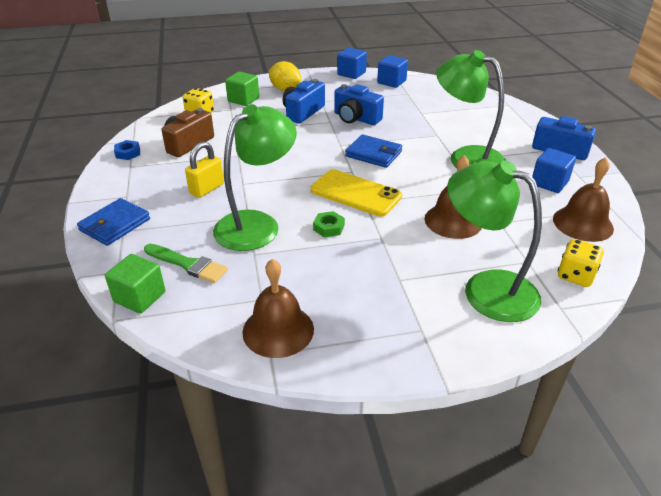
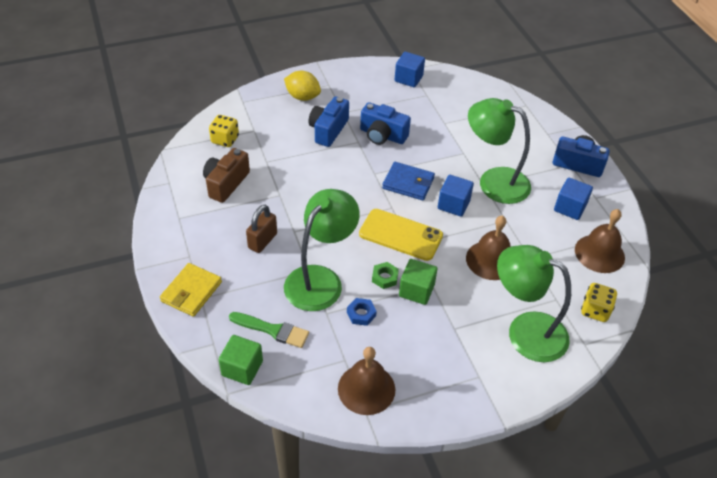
camera: 10 degrees left, 10 degrees up
blue wallet [77,198,150,246] -> yellow wallet [160,263,222,317]
blue nut [114,140,140,160] -> blue nut moved to [347,298,377,326]
yellow padlock [185,142,224,198] -> brown padlock [246,205,277,253]
green cube [225,72,259,106] -> green cube moved to [399,259,437,305]
blue cube [337,48,367,79] -> blue cube moved to [438,175,474,217]

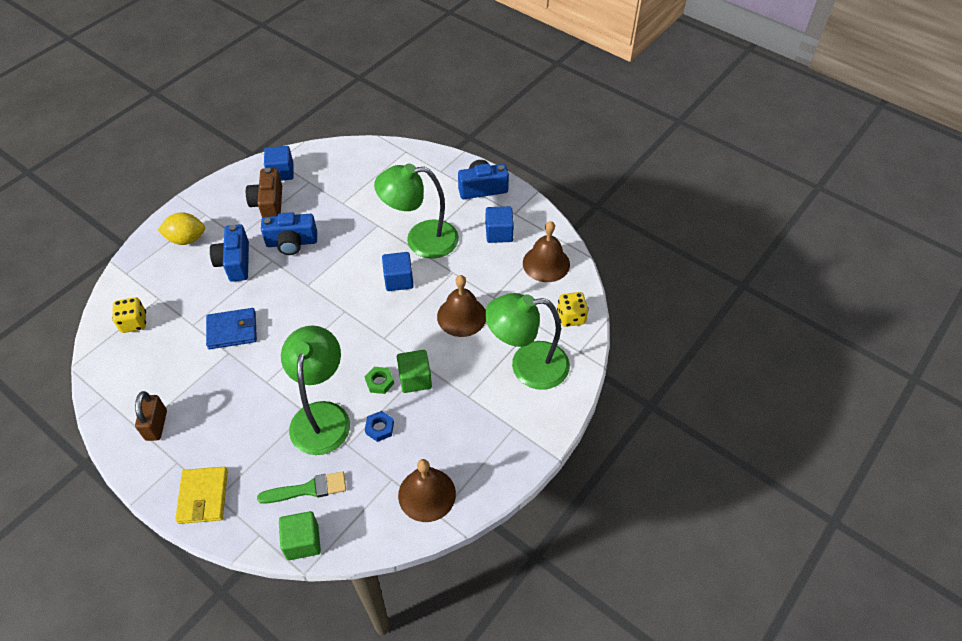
camera: 30 degrees left, 5 degrees up
brown camera [203,148,250,203] -> brown camera moved to [246,168,282,218]
brown padlock [246,205,277,253] -> brown padlock moved to [135,391,167,441]
yellow phone [359,209,443,261] -> none
blue wallet [382,162,435,201] -> blue wallet moved to [206,308,257,349]

